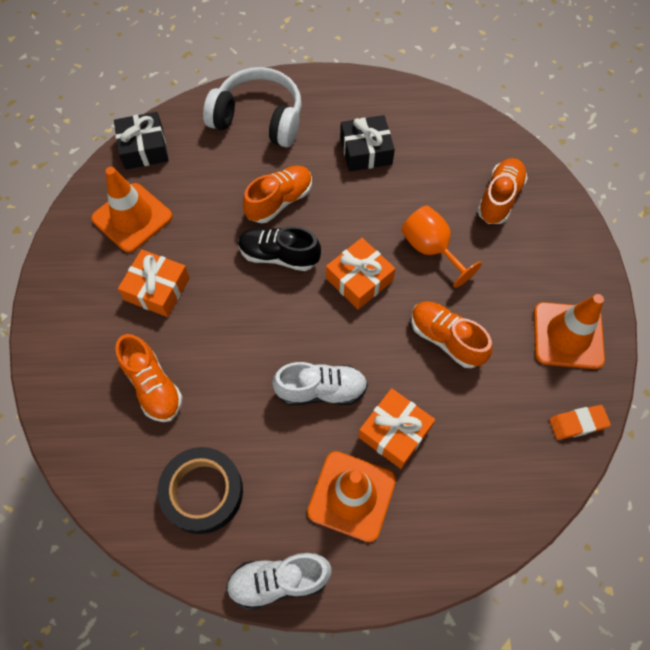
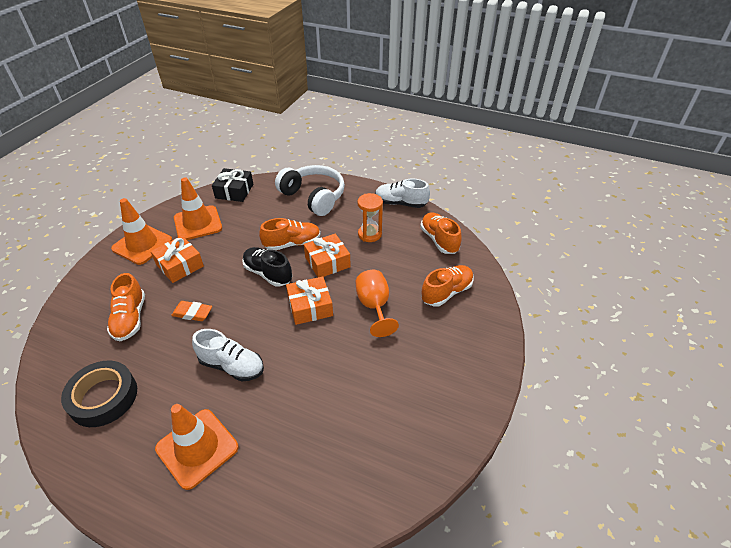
camera: 25 degrees right, 20 degrees down
white shoe [226,553,332,610] -> white shoe moved to [375,178,430,208]
black gift [340,115,395,172] -> orange hourglass [357,193,383,242]
orange gift [358,388,435,469] -> orange gift moved to [304,234,351,277]
orange shoe [411,301,493,368] -> orange shoe moved to [420,212,462,254]
orange traffic cone [534,294,605,369] -> orange traffic cone moved to [111,198,172,265]
orange eraser [549,405,611,440] -> orange eraser moved to [171,301,212,321]

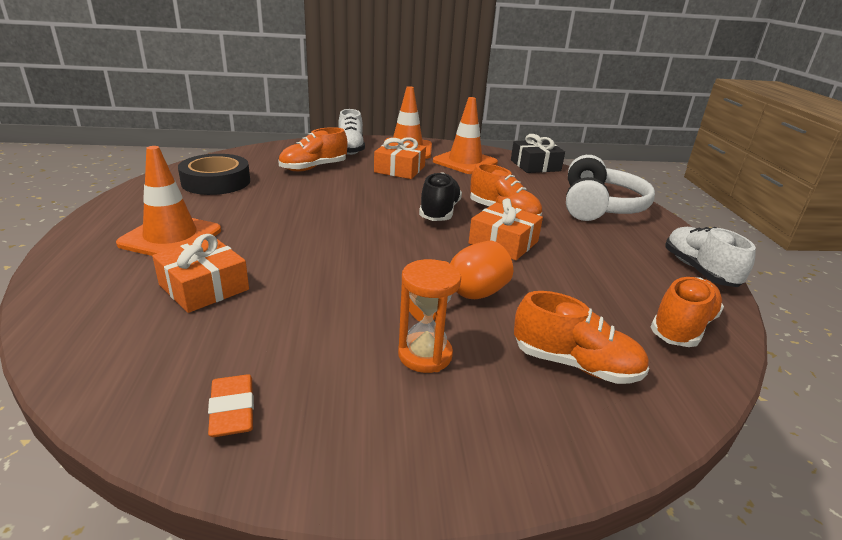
camera: 60 degrees right, 15 degrees down
orange eraser [171,301,212,321] -> orange eraser moved to [208,374,254,437]
white shoe [192,329,264,382] -> white shoe moved to [338,109,365,155]
orange gift [286,276,333,325] -> orange gift moved to [152,234,249,313]
orange hourglass [357,193,383,242] -> orange hourglass moved to [398,259,461,373]

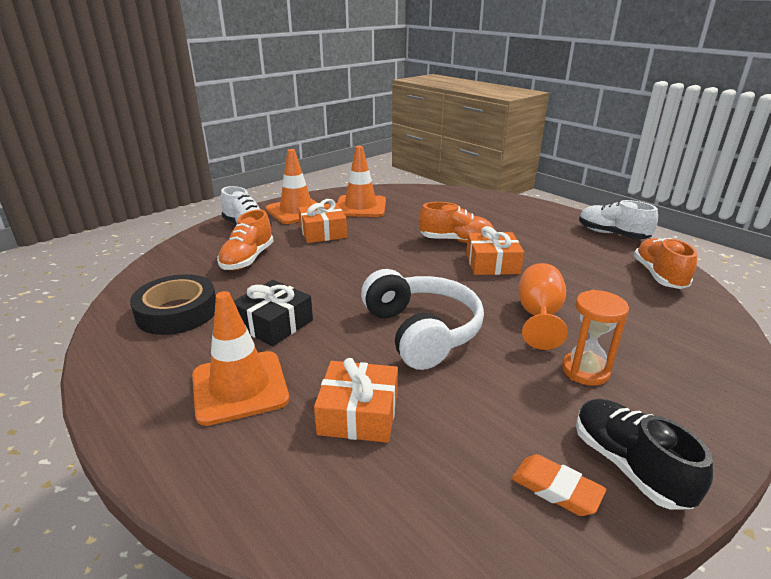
camera: 35 degrees left, 0 degrees up
black shoe [419,172,462,221] -> black shoe moved to [576,399,713,510]
black gift [511,134,565,173] -> black gift moved to [234,280,313,346]
orange shoe [514,291,649,384] -> none
white headphones [566,155,655,221] -> white headphones moved to [361,269,484,370]

